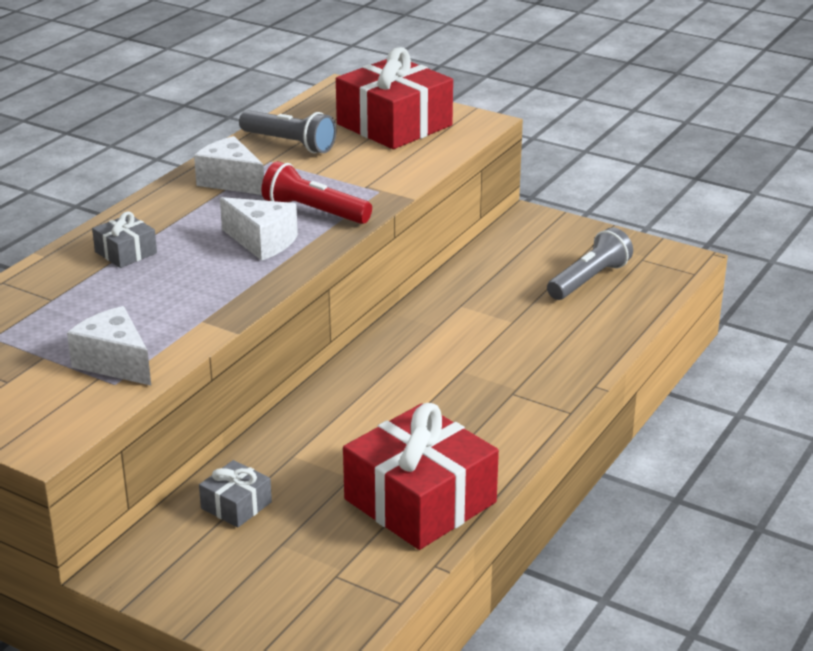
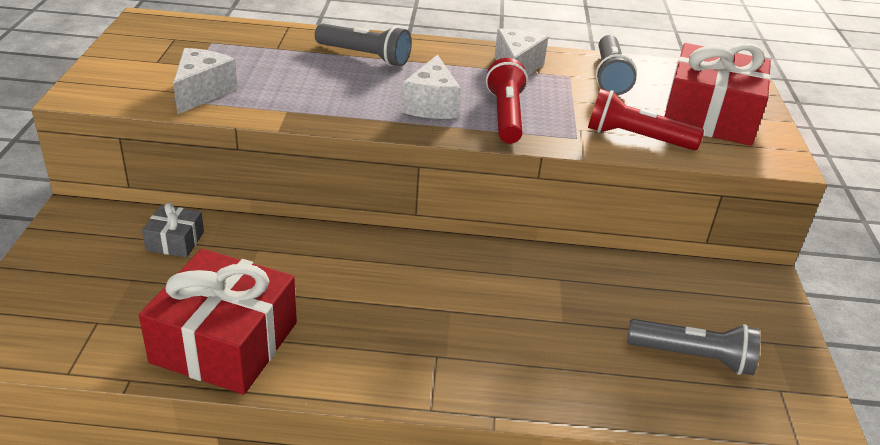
camera: 60 degrees right, 5 degrees up
grey gift [92,211,157,268] -> grey flashlight [315,24,412,67]
none -> red flashlight [588,89,704,150]

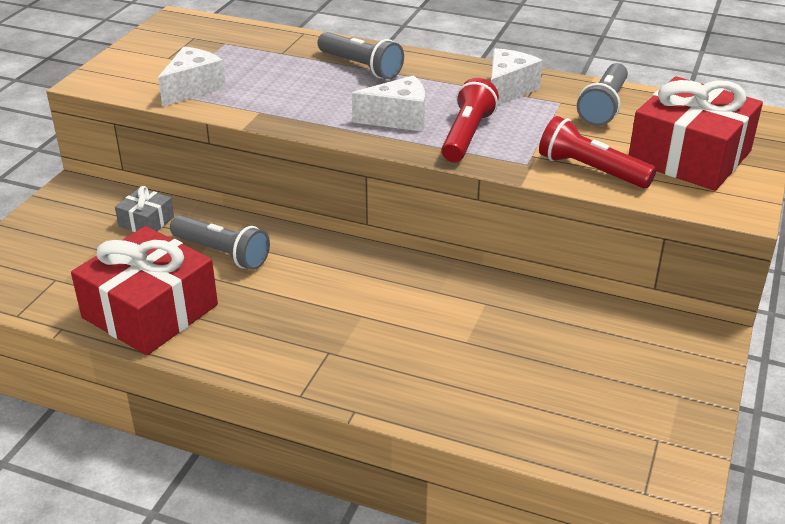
camera: 20 degrees right, 0 degrees up
white cheese [401,55,461,119] -> white cheese turned 120 degrees counterclockwise [352,75,425,132]
grey flashlight [627,319,761,375] -> grey flashlight moved to [170,215,270,270]

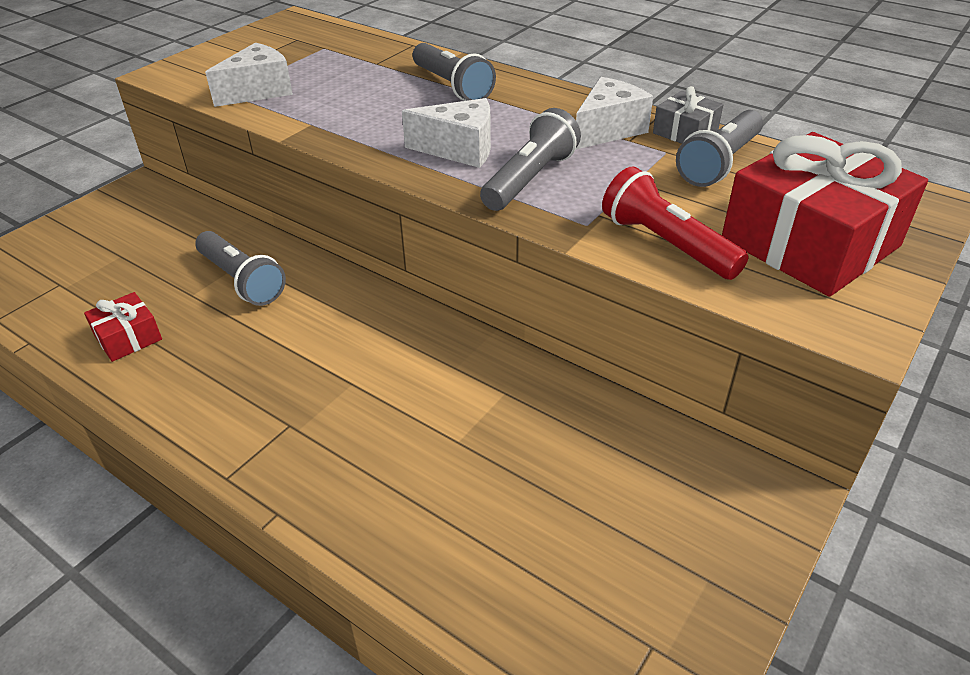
camera: 15 degrees right, 5 degrees up
red gift [71,226,218,355] -> red gift [84,292,162,362], size x0.46
grey gift [115,186,174,232] -> grey gift moved to [653,86,723,144]
red flashlight [441,78,499,162] -> grey flashlight [480,108,581,211]

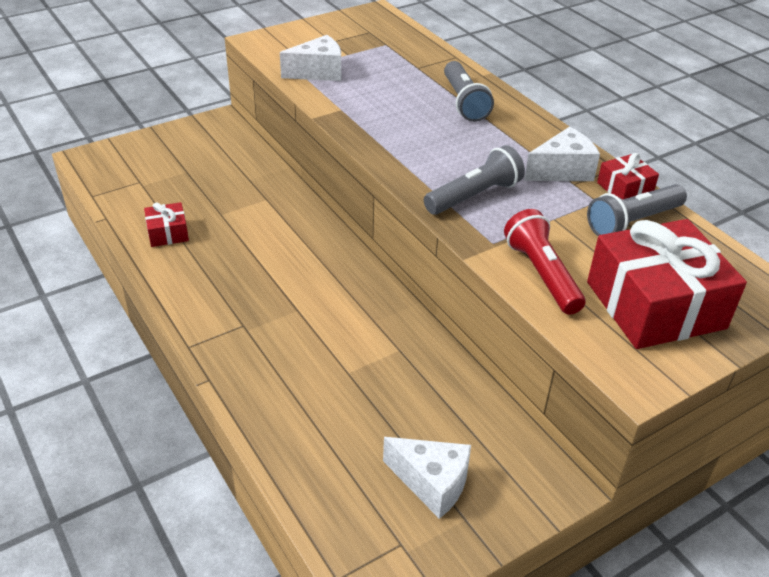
camera: 20 degrees right, 0 degrees up
grey flashlight [195,231,286,306] -> none
white cheese [402,98,491,168] -> white cheese moved to [383,437,471,519]
grey gift [653,86,723,144] -> red gift [597,153,659,199]

